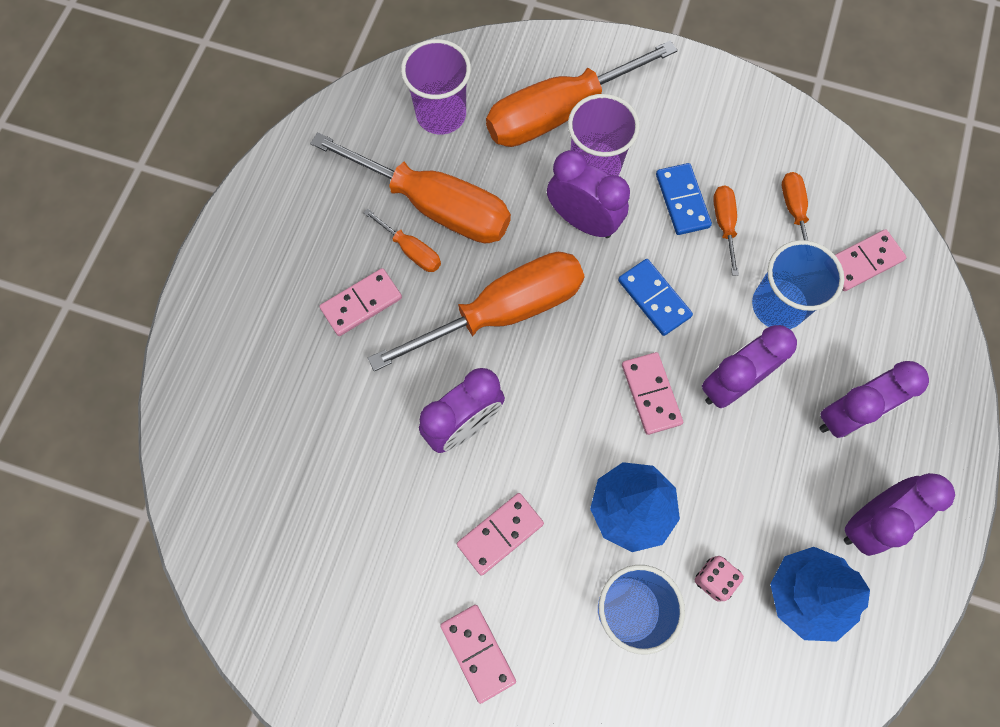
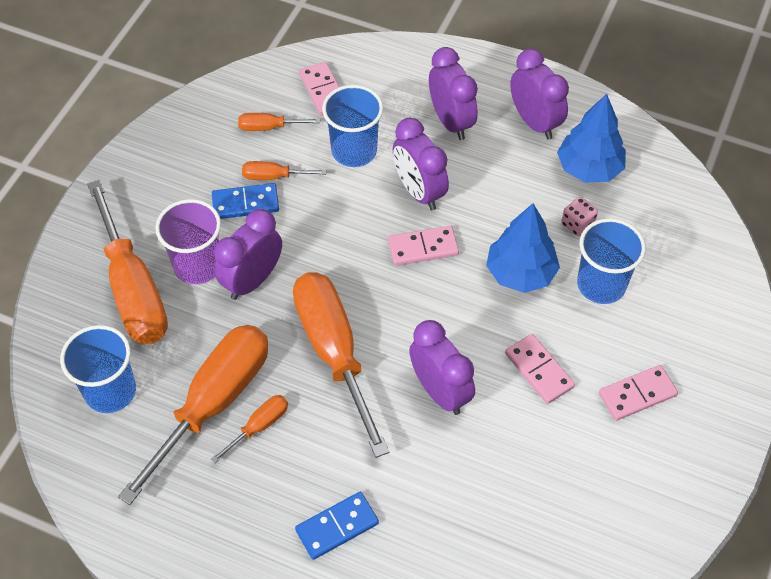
camera: 85 degrees left, 15 degrees down
pink domino [320,268,402,336] -> none
purple cup [401,39,471,135] -> blue cup [60,325,136,413]
blue domino [618,259,693,336] -> blue domino moved to [295,492,379,560]

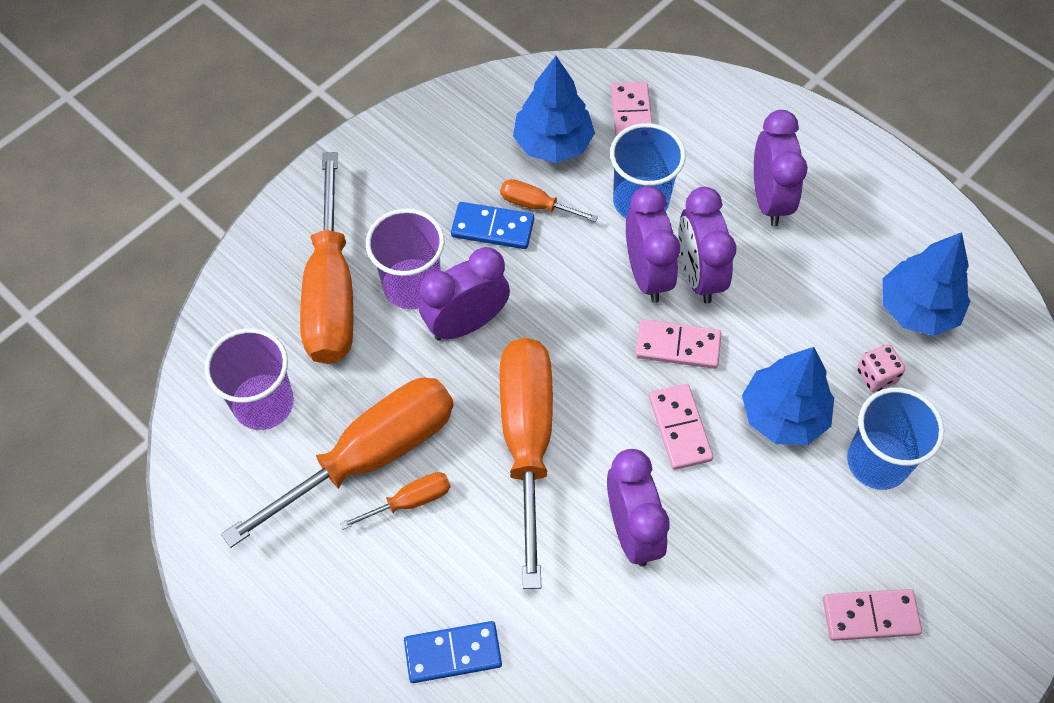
camera: 20 degrees right, 5 degrees up
blue cup [60,325,136,413] -> purple cup [205,328,294,430]
orange screwdriver [238,113,320,131] -> blue tree [513,56,595,163]
pink domino [505,334,575,404] -> pink domino moved to [649,384,713,470]
purple clock [510,49,569,140] -> purple clock moved to [626,186,680,303]

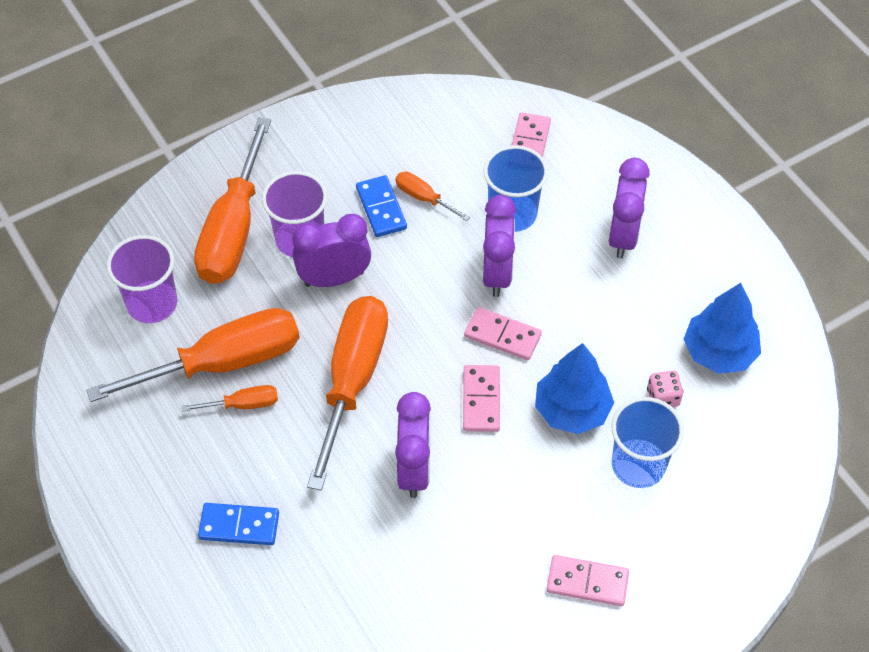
camera: 15 degrees right, 5 degrees down
blue domino [451,202,534,249] -> blue domino turned 45 degrees clockwise [356,175,407,237]
blue tree [513,56,595,163] -> none
purple clock [679,187,736,304] -> none

